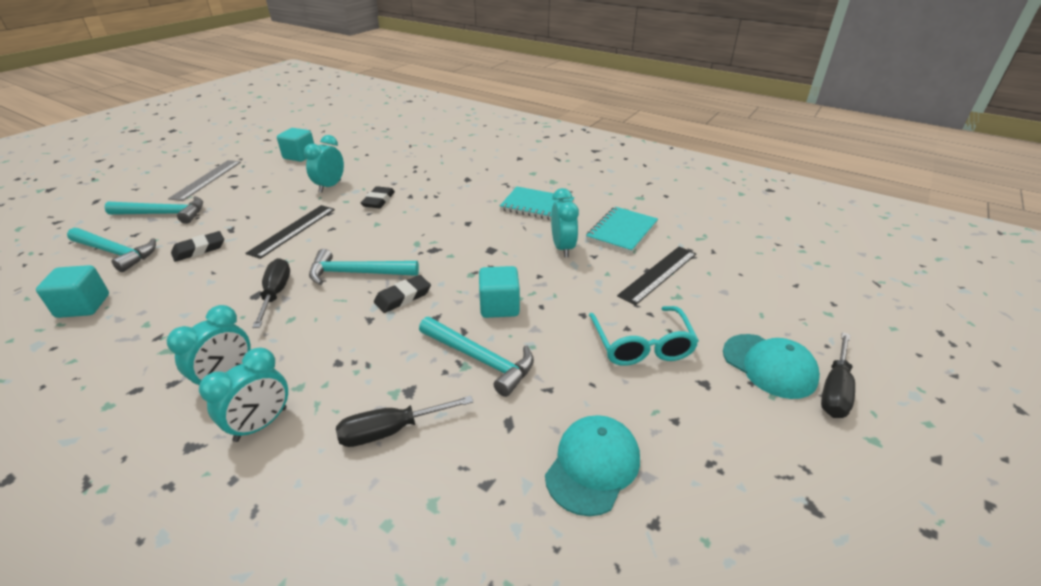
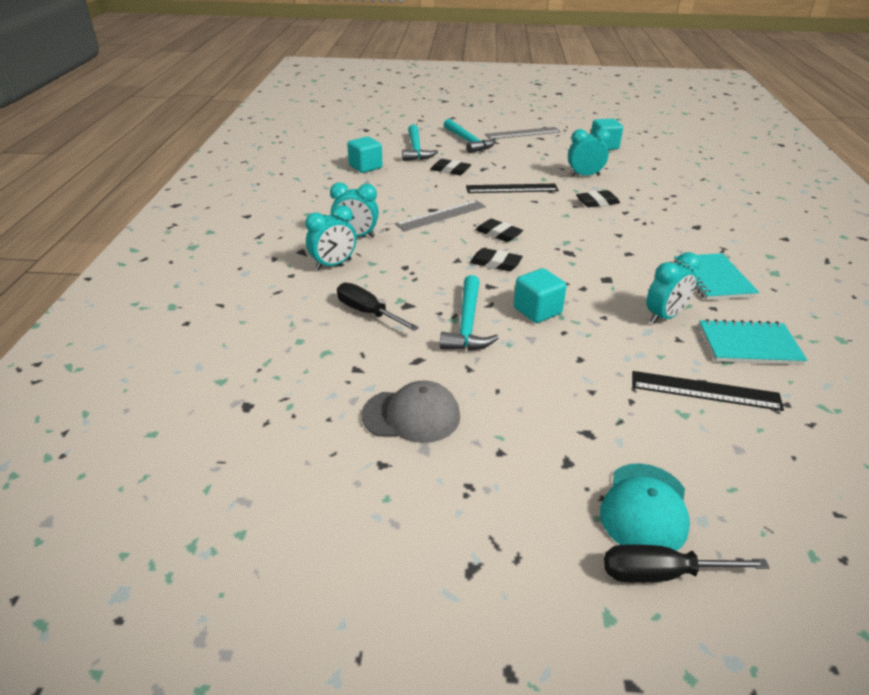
camera: 60 degrees right, 0 degrees up
turquoise clock [199,347,288,442] -> turquoise clock turned 45 degrees counterclockwise [305,205,356,270]
black screwdriver [252,258,290,328] -> grey ruler [395,200,486,231]
turquoise hammer [309,249,419,285] -> black eraser [475,219,523,242]
turquoise cap [545,415,640,516] -> grey cap [362,380,460,443]
turquoise glasses [589,306,699,365] -> none

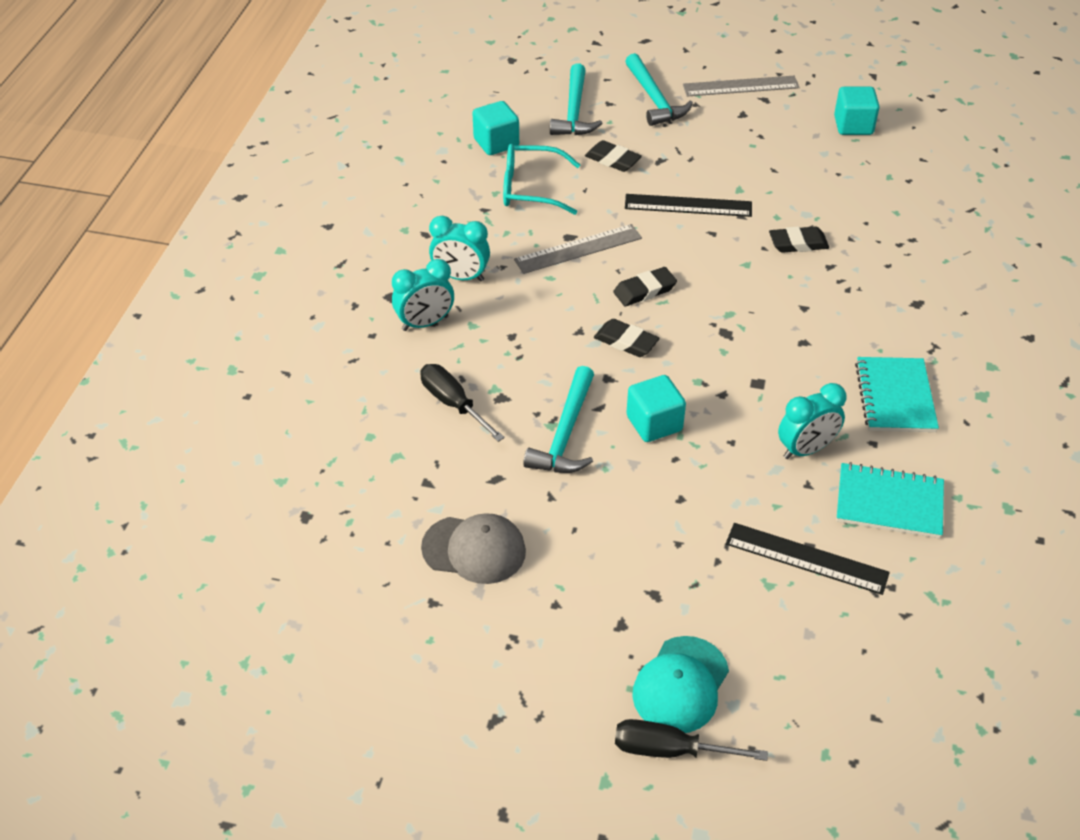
camera: 10 degrees right, 10 degrees up
black eraser [475,219,523,242] -> black eraser turned 75 degrees counterclockwise [613,267,677,306]
turquoise clock [568,128,611,177] -> none
none -> turquoise glasses [503,144,580,215]

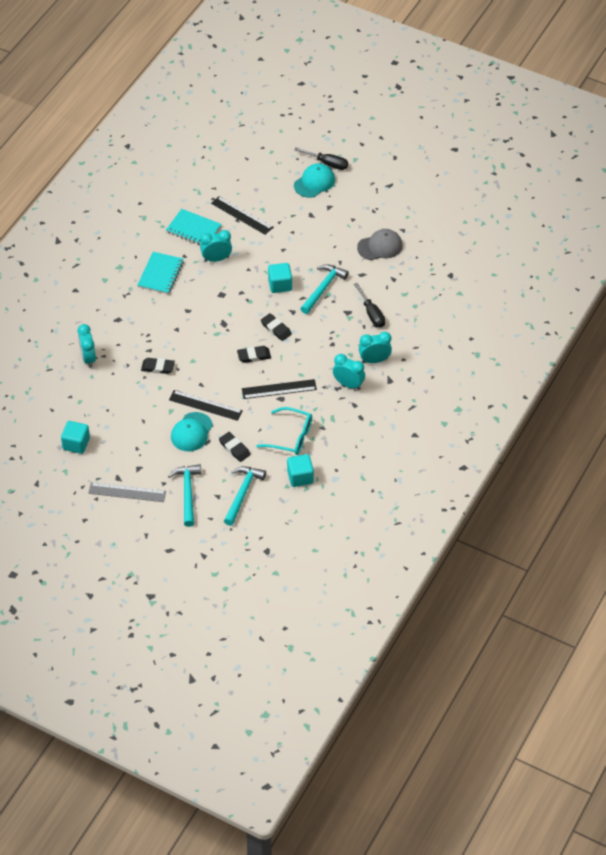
camera: 165 degrees left, 5 degrees up
grey cap [421,513,526,584] -> grey cap turned 135 degrees clockwise [357,229,403,260]
grey ruler [514,224,642,274] -> black ruler [242,379,317,399]
none -> turquoise clock [77,324,96,368]
none -> turquoise cap [171,412,213,451]

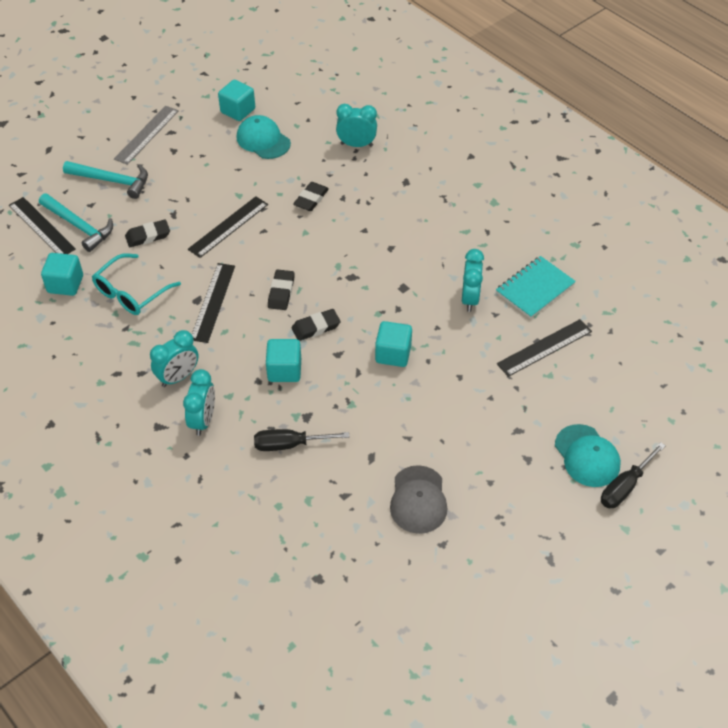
camera: 110 degrees right, 0 degrees up
turquoise notebook [138,252,184,294] -> none
turquoise cap [171,412,213,451] -> turquoise cap moved to [237,115,291,159]
turquoise hammer [300,264,349,314] -> none
none -> black ruler [9,197,76,254]
none -> turquoise cube [266,339,301,382]

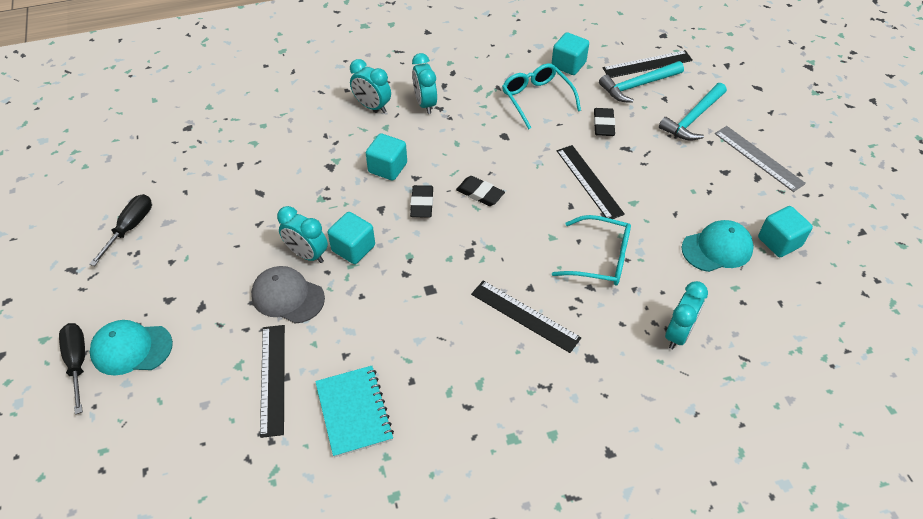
camera: 115 degrees right, 0 degrees up
black ruler [192,263,235,343] -> black ruler moved to [471,280,581,353]
black screwdriver [254,429,350,451] -> black screwdriver moved to [89,194,152,266]
black eraser [293,182,329,211] -> turquoise glasses [552,215,631,286]
grey cap [390,465,448,534] -> grey cap moved to [251,266,325,324]
turquoise clock [462,249,484,312] -> turquoise clock moved to [277,206,328,263]

